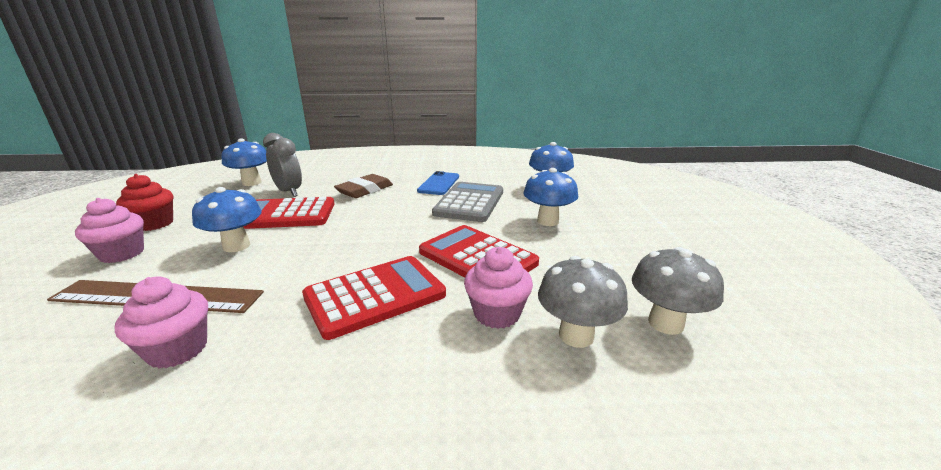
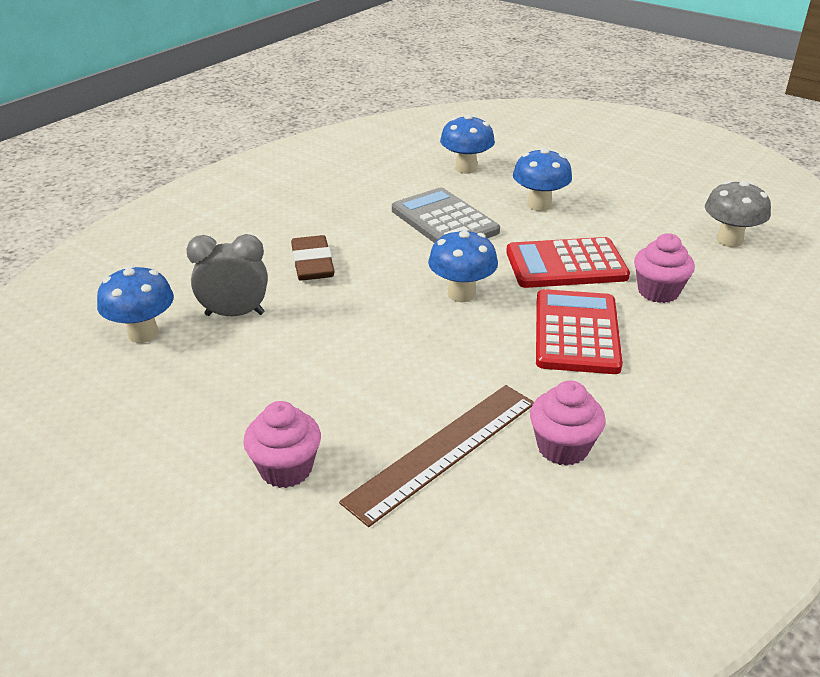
camera: 50 degrees left, 10 degrees up
red cupcake [116,174,173,231] -> none
blue mushroom [192,187,262,252] -> blue mushroom moved to [428,229,498,302]
red calculator [243,197,335,229] -> none
blue phone [417,171,459,195] -> none
grey mushroom [538,256,628,348] -> none

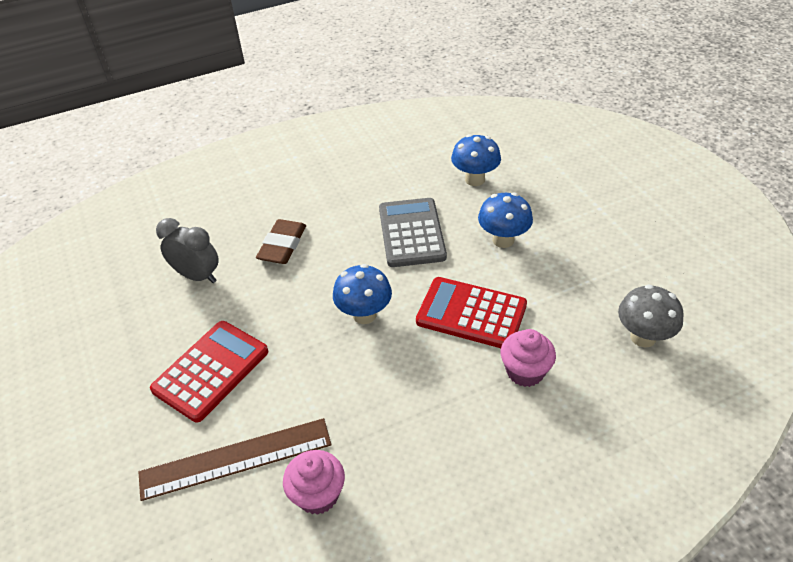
camera: 30 degrees right, 10 degrees up
blue mushroom [97,265,174,343] -> none
pink cupcake [243,401,321,488] -> none
red calculator [536,289,623,374] -> red calculator moved to [150,321,268,422]

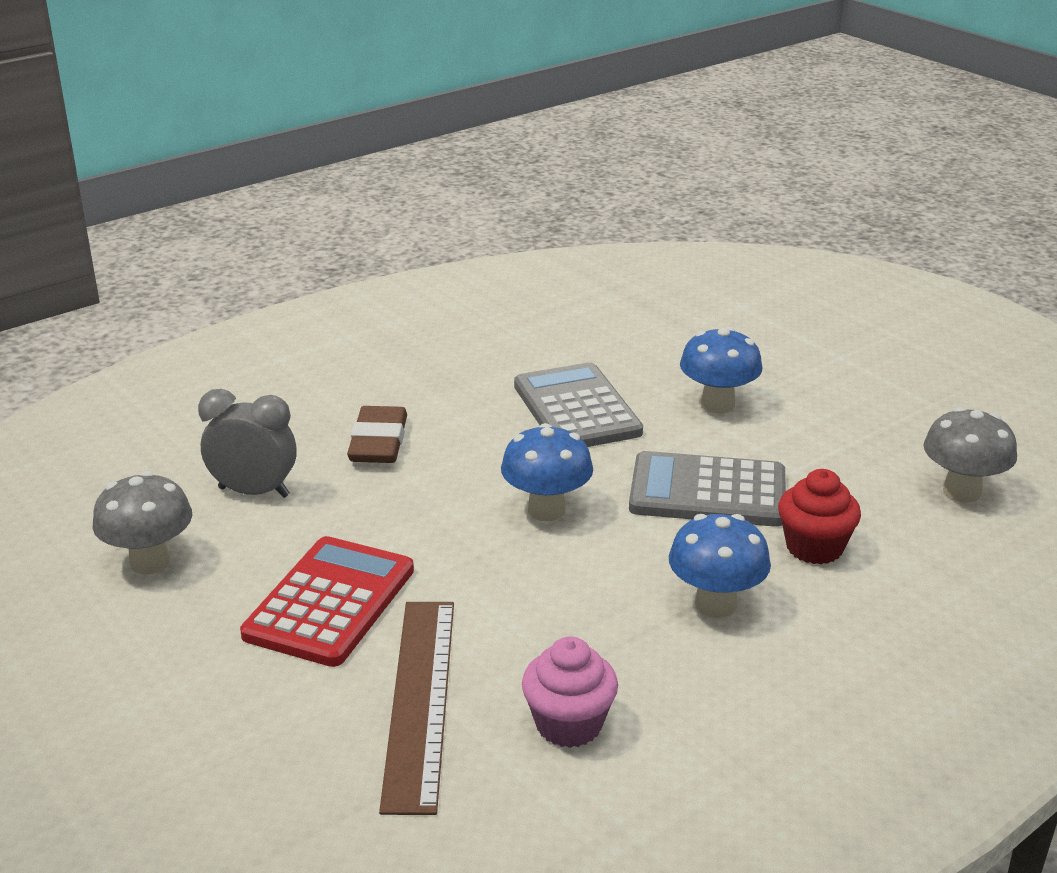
camera: 15 degrees left, 15 degrees down
brown ruler [139,418,332,501] -> brown ruler turned 60 degrees counterclockwise [379,602,454,815]
red calculator [416,277,527,348] -> grey calculator [629,451,785,527]
blue mushroom [451,134,501,186] -> blue mushroom moved to [669,514,771,618]
pink cupcake [501,329,556,387] -> red cupcake [778,469,861,564]
none -> grey mushroom [93,471,192,574]

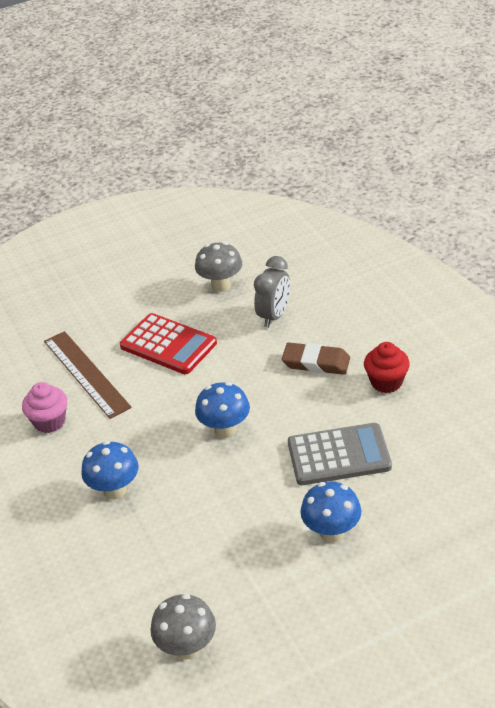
camera: 105 degrees right, 10 degrees up
brown ruler [379,602,454,815] -> brown ruler turned 45 degrees clockwise [44,331,132,419]
grey calculator [629,451,785,527] -> none
red cupcake [778,469,861,564] -> red cupcake moved to [364,342,410,393]

